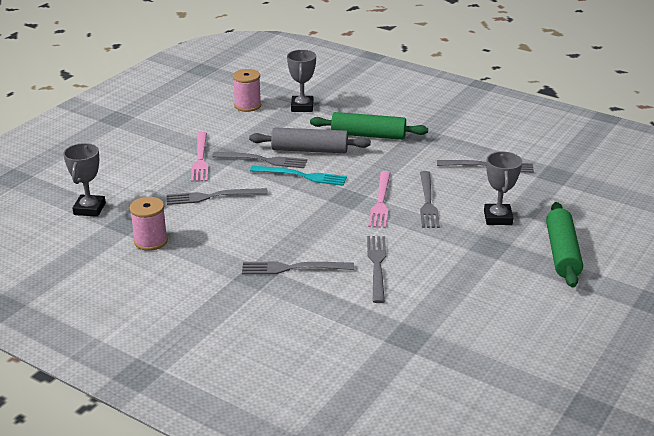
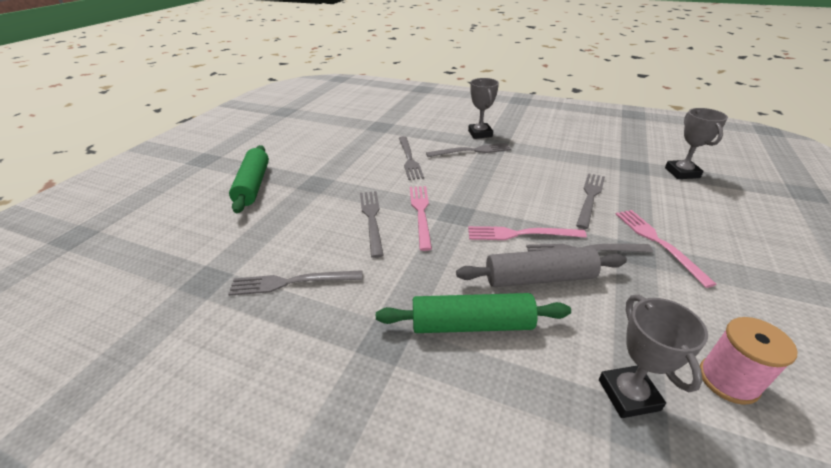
camera: 170 degrees right, 5 degrees up
pink spool [130,197,168,251] -> none
grey fork [167,188,268,205] -> grey fork turned 45 degrees counterclockwise [576,173,605,229]
turquoise fork [250,165,347,186] -> pink fork [468,226,587,240]
grey trophy [484,151,522,225] -> grey trophy moved to [468,78,499,139]

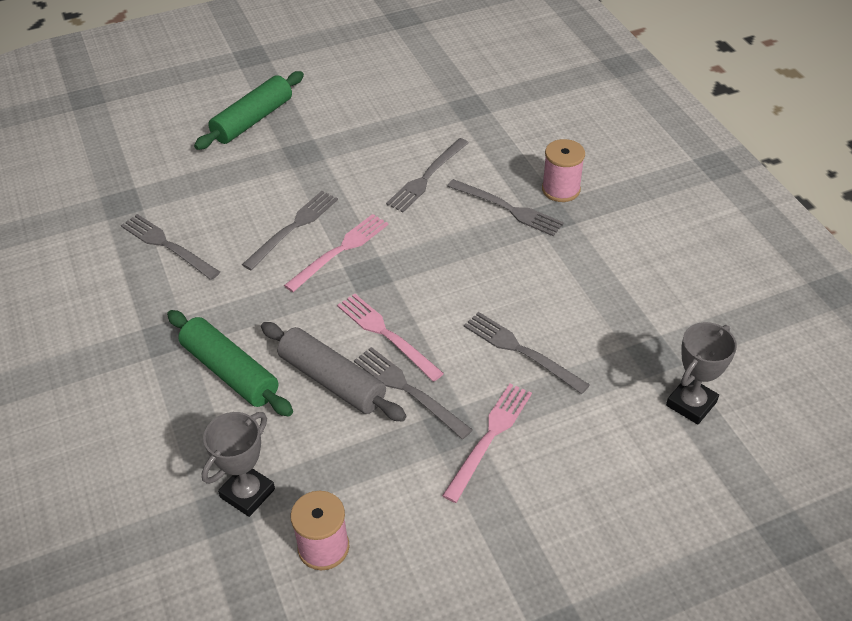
camera: 45 degrees right, 10 degrees up
grey trophy [468,78,499,139] -> pink spool [542,139,585,202]
grey fork [576,173,605,229] -> grey fork turned 120 degrees counterclockwise [464,312,590,394]

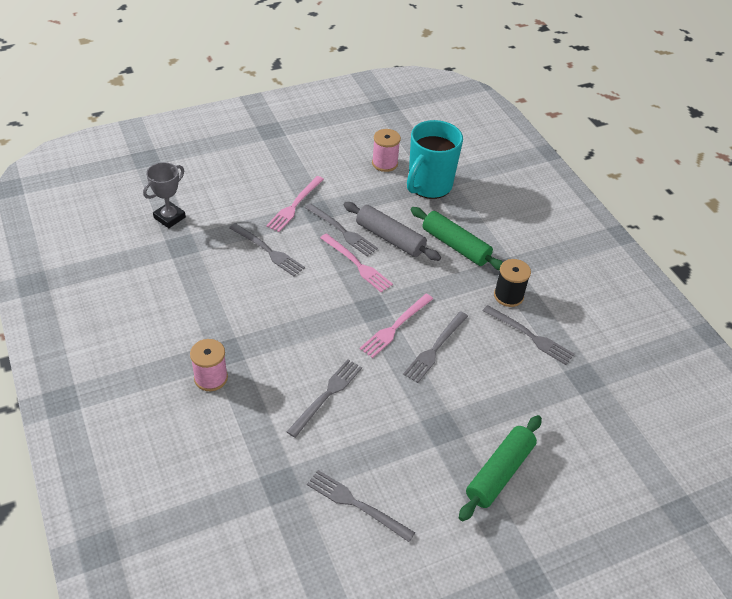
camera: 175 degrees right, 0 degrees up
grey trophy [201,412,275,517] -> turquoise mug [407,120,463,199]
grey fork [447,179,564,236] -> grey fork moved to [307,470,415,542]
none -> black spool [494,259,531,307]

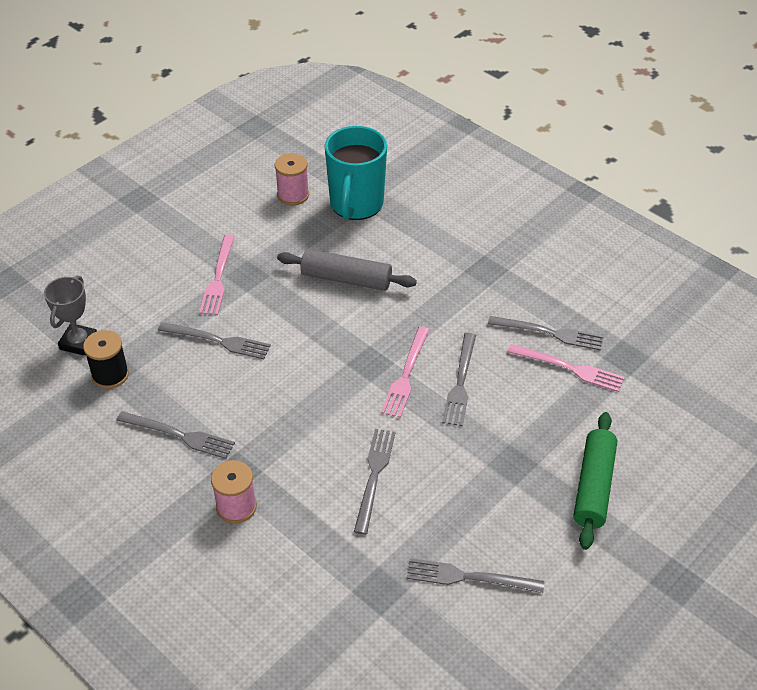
camera: 20 degrees left, 0 degrees up
grey fork [305,203,378,256] -> grey fork moved to [116,411,235,459]
pink fork [320,233,393,292] -> pink fork moved to [507,344,624,392]
green rolling pin [411,207,503,271] -> none
black spool [494,259,531,307] -> black spool moved to [83,330,129,389]

